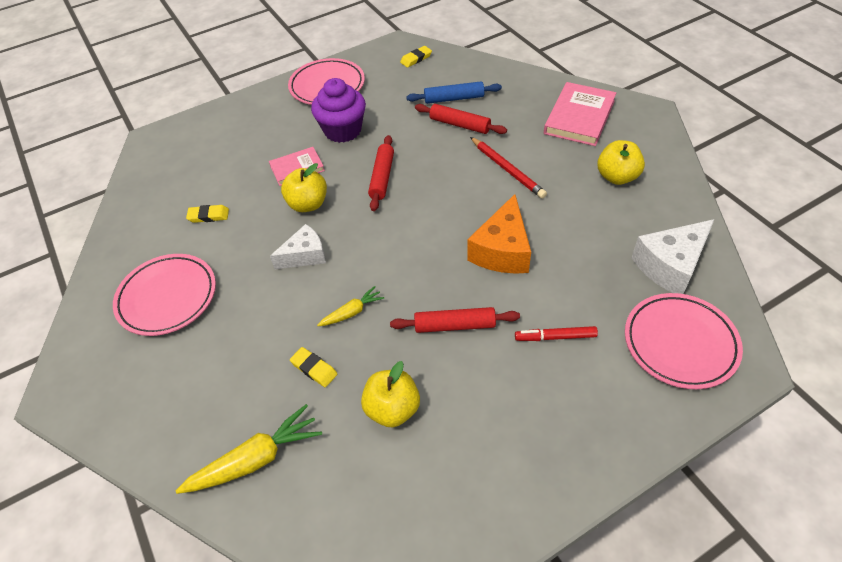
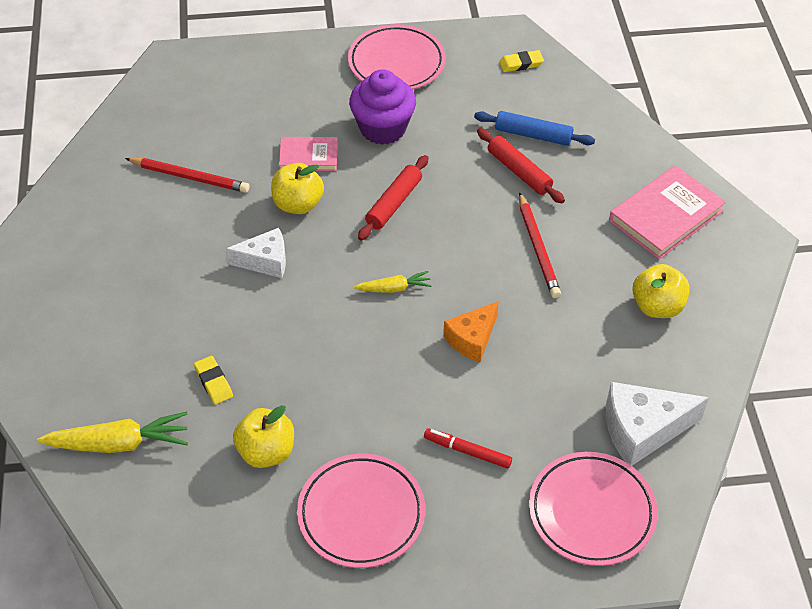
camera: 20 degrees right, 0 degrees up
pink plate [113,254,216,336] -> pink plate moved to [297,454,425,568]
yellow eraser [186,205,229,223] -> red pencil [125,158,249,193]
yellow carrot [317,286,384,326] -> yellow carrot moved to [354,271,432,293]
red rolling pin [390,307,520,333] -> none
orange cheese [467,194,531,274] -> orange cheese [443,301,499,362], size x0.66

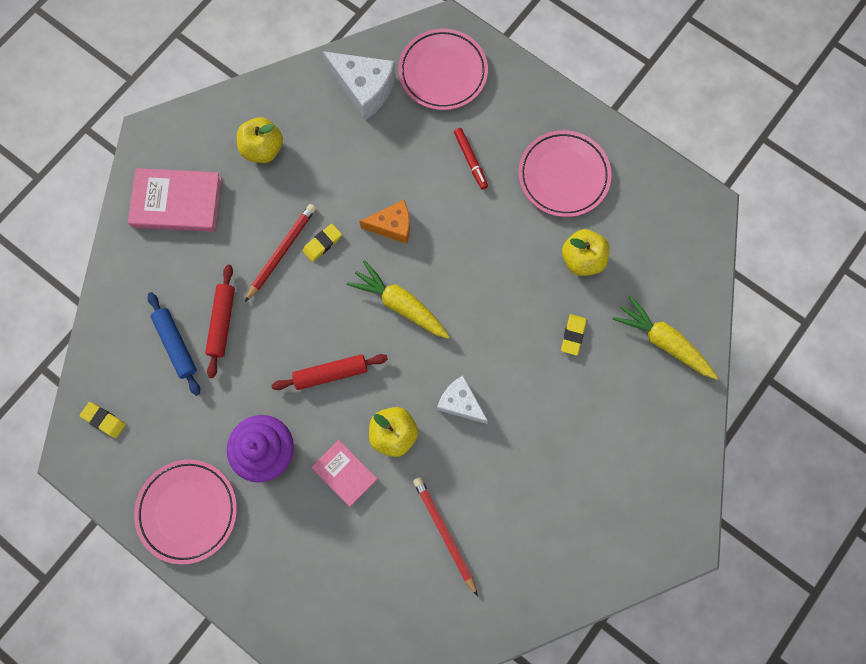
camera: 135 degrees left, 25 degrees up
yellow carrot [354,271,432,293] -> yellow carrot [347,260,450,339], size x1.76
none -> yellow eraser [302,224,342,262]

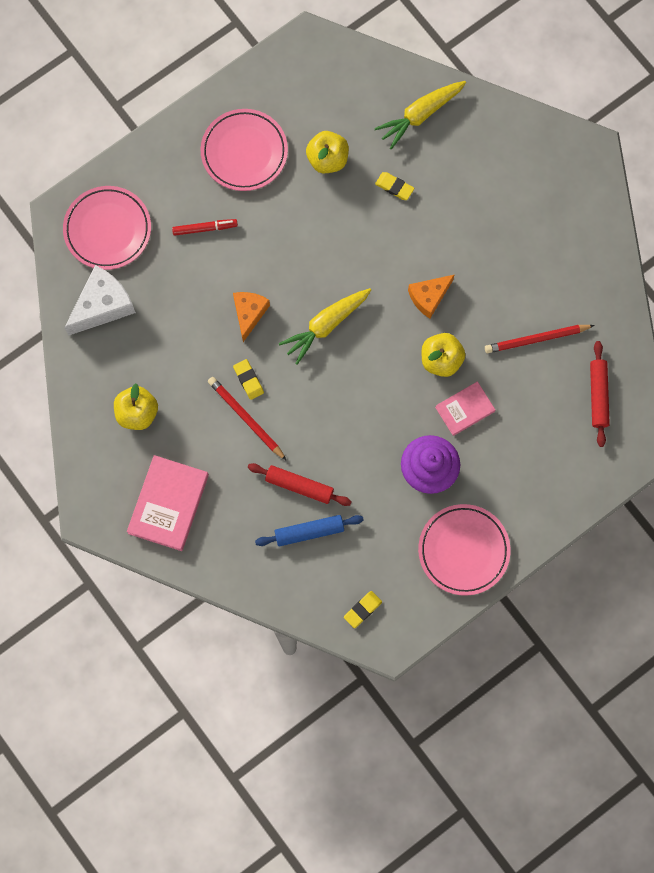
camera: 75 degrees left, 0 degrees up
red rolling pin [271,354,388,390] -> red rolling pin moved to [590,341,610,447]
white cheese [437,375,488,424] -> orange cheese [408,274,455,318]

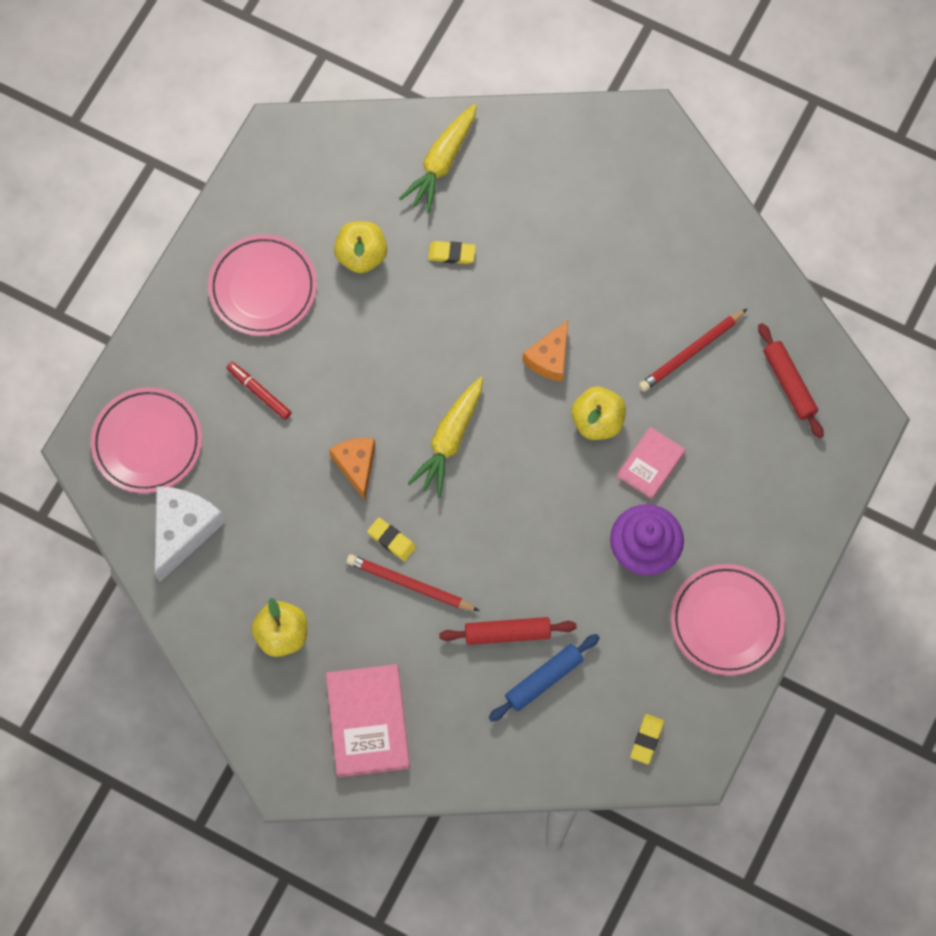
camera: 25 degrees left, 5 degrees down
red marker [172,219,238,236] -> red marker turned 105 degrees counterclockwise [227,362,291,420]

